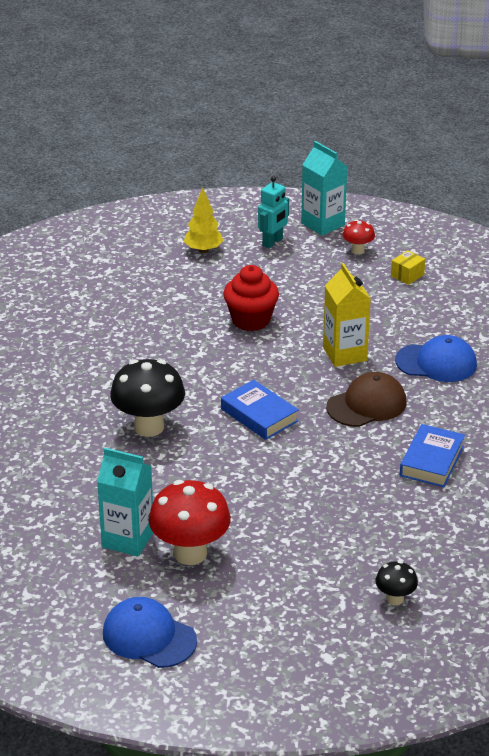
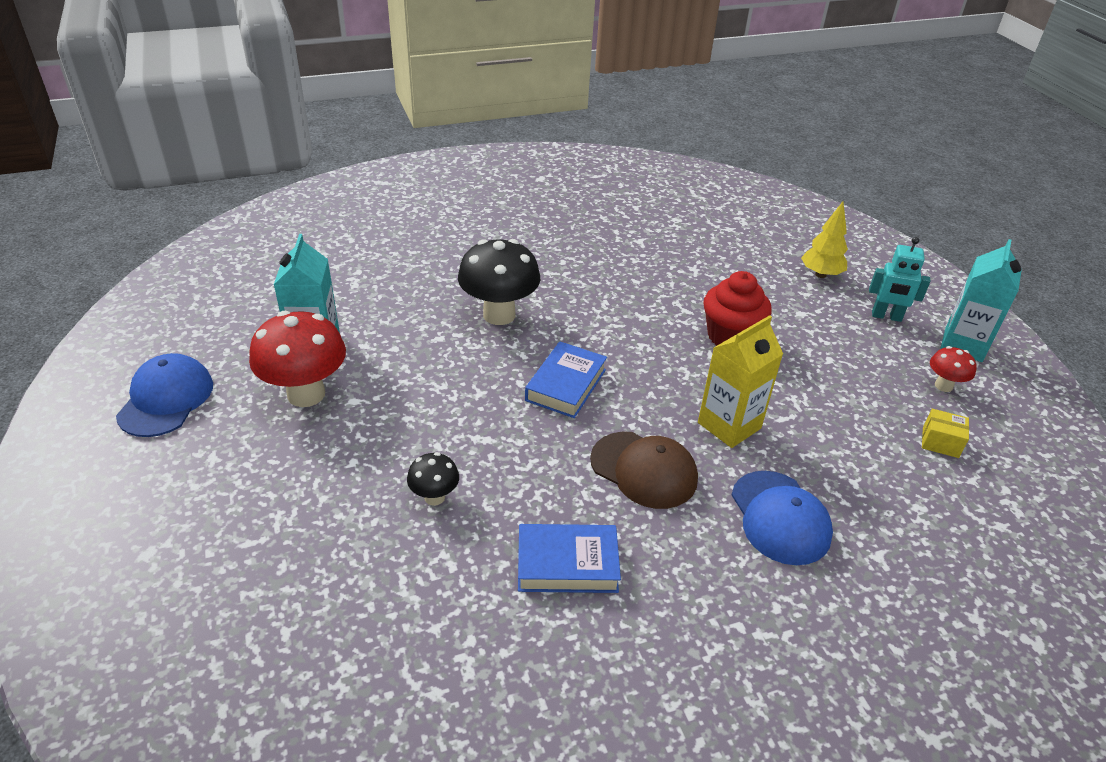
camera: 65 degrees right, 5 degrees up
black mushroom [375,561,418,605] -> black mushroom moved to [407,452,459,506]

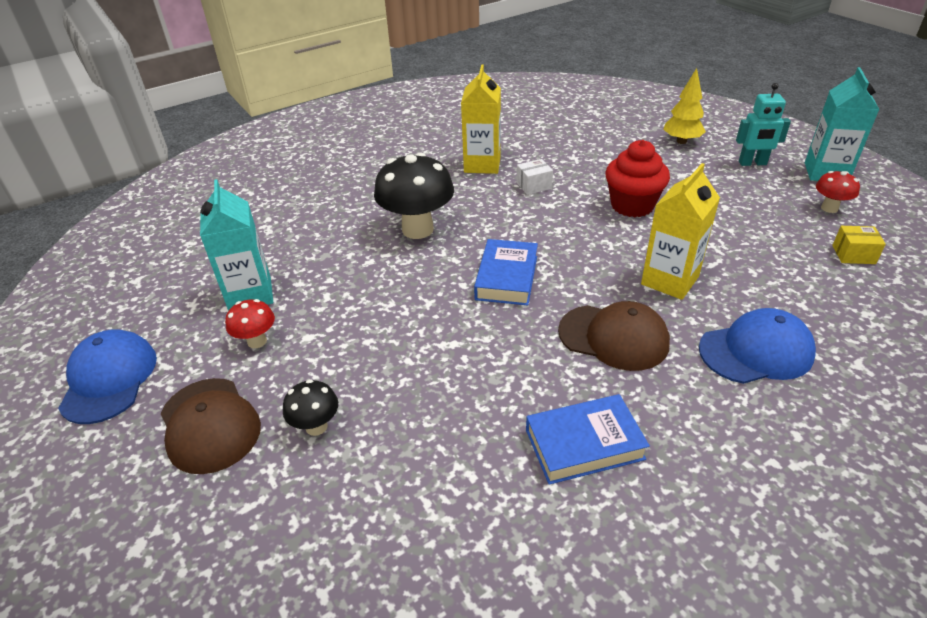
camera: 10 degrees left, 0 degrees up
red mushroom [249,311,346,407] -> red mushroom [225,299,275,348], size x0.50
black mushroom [407,452,459,506] -> black mushroom moved to [283,379,338,436]
blue cap [732,471,833,565] -> blue cap turned 75 degrees counterclockwise [699,308,816,384]
none -> brown cap [160,378,261,474]
none -> yellow carton [461,65,501,174]
none -> white box [517,159,553,195]

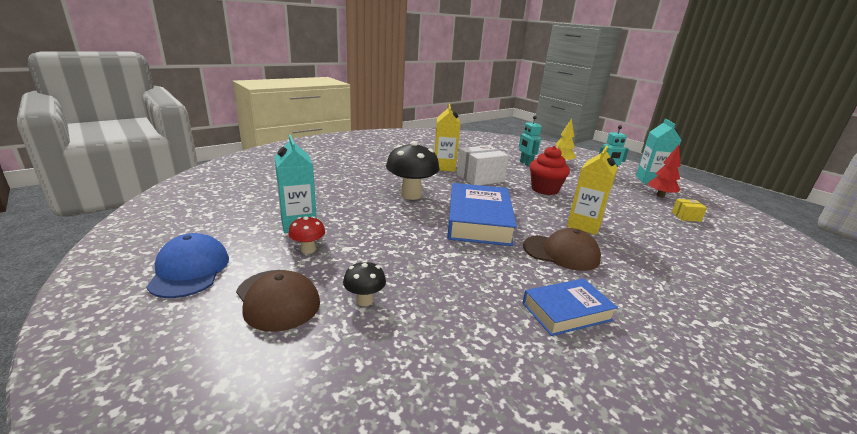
camera: 10 degrees left, 15 degrees down
blue book [474,239,538,306] -> blue book [447,183,517,246], size x1.70
white box [517,159,553,195] -> white box [457,145,509,185], size x2.06
blue cap [699,308,816,384] -> none
red mushroom [816,171,860,213] -> red tree [648,145,681,197]
none -> turquoise robot [519,116,541,166]

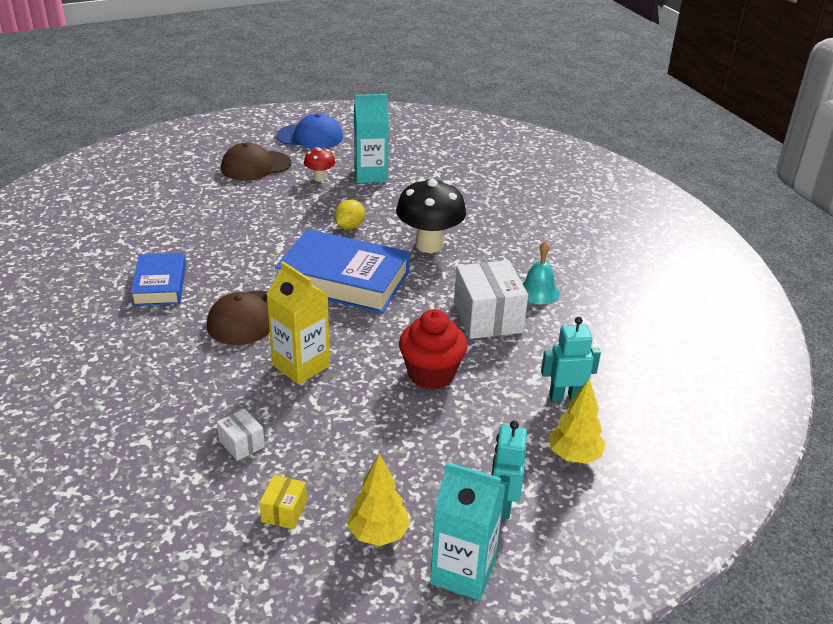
camera: 105 degrees right, 10 degrees up
black mushroom [343,261,386,306] -> none
yellow carton [434,104,460,172] -> turquoise bell [522,241,560,304]
red tree [648,145,681,197] -> yellow tree [347,453,410,546]
none -> white box [217,409,265,461]
none -> yellow lemon [334,200,365,229]

